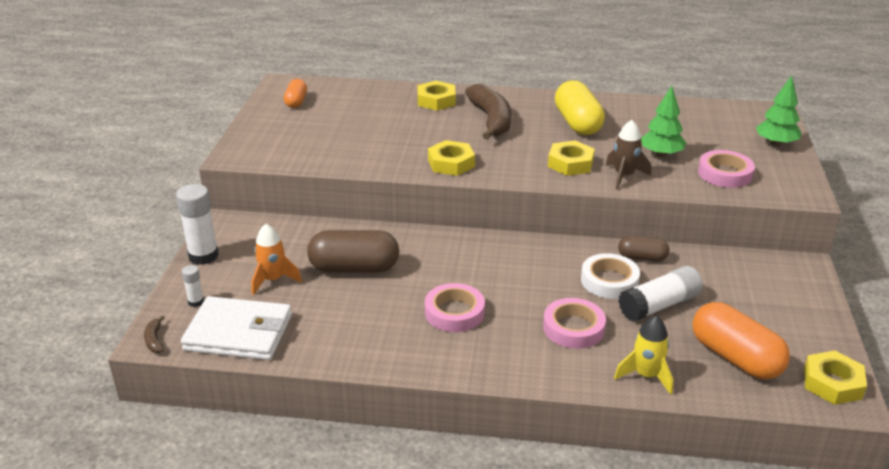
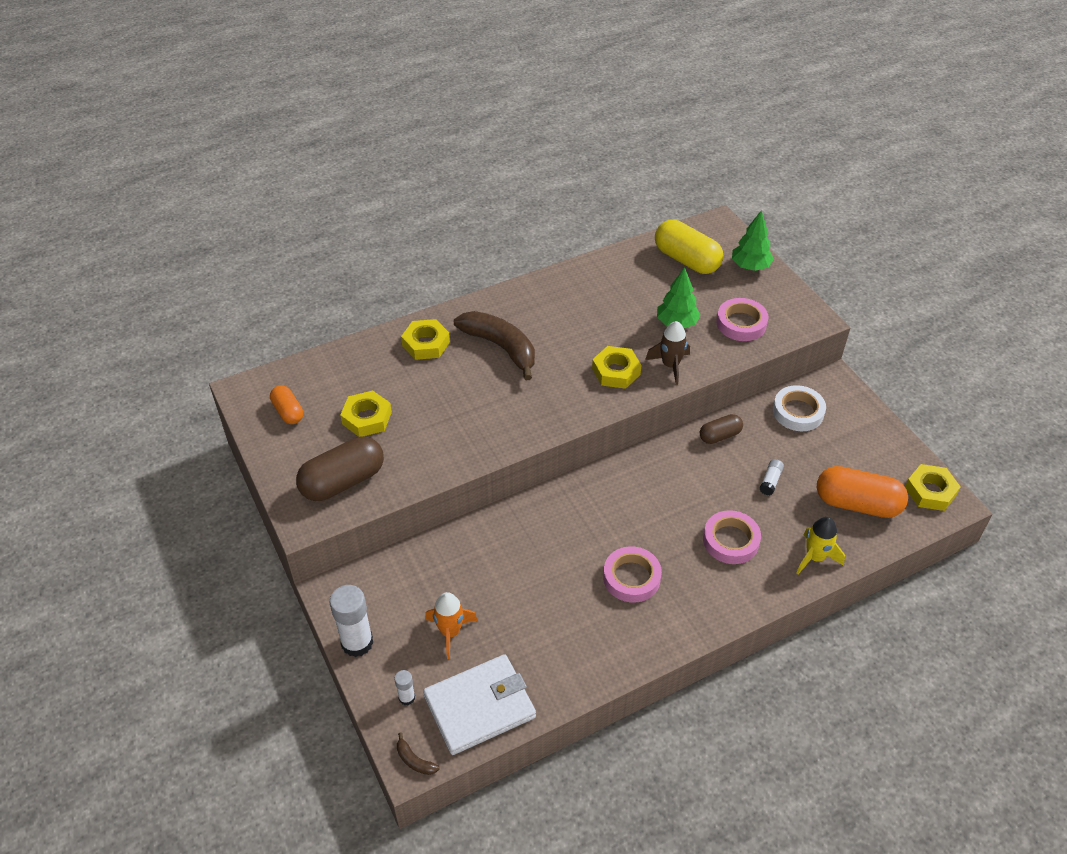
camera: 35 degrees left, 15 degrees up
brown capsule [307,230,399,273] -> brown capsule moved to [296,437,384,501]
yellow nut [428,140,475,176] -> yellow nut moved to [340,391,392,437]
yellow capsule [555,80,605,135] -> yellow capsule moved to [655,220,724,274]
white tape [581,253,640,299] -> white tape moved to [773,385,826,431]
white glue stick [618,266,703,322] -> white glue stick [760,459,784,495], size x0.50

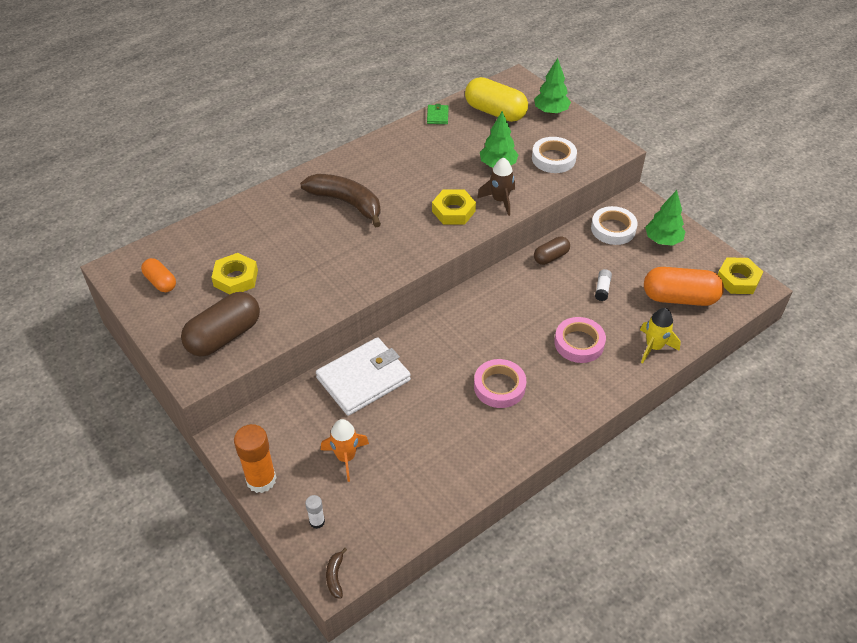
camera: 10 degrees left, 0 degrees up
white glue stick [330,585,373,657] -> orange glue stick [234,424,276,493]
brown banana [397,733,439,775] -> brown banana turned 60 degrees clockwise [326,548,347,599]
yellow nut [401,319,450,360] -> none
white wallet [423,654,536,755] -> white wallet moved to [316,337,411,416]
pink tape [717,298,768,341] -> white tape [532,137,577,173]
none -> green wallet [427,104,449,124]
none -> green tree [645,190,686,246]

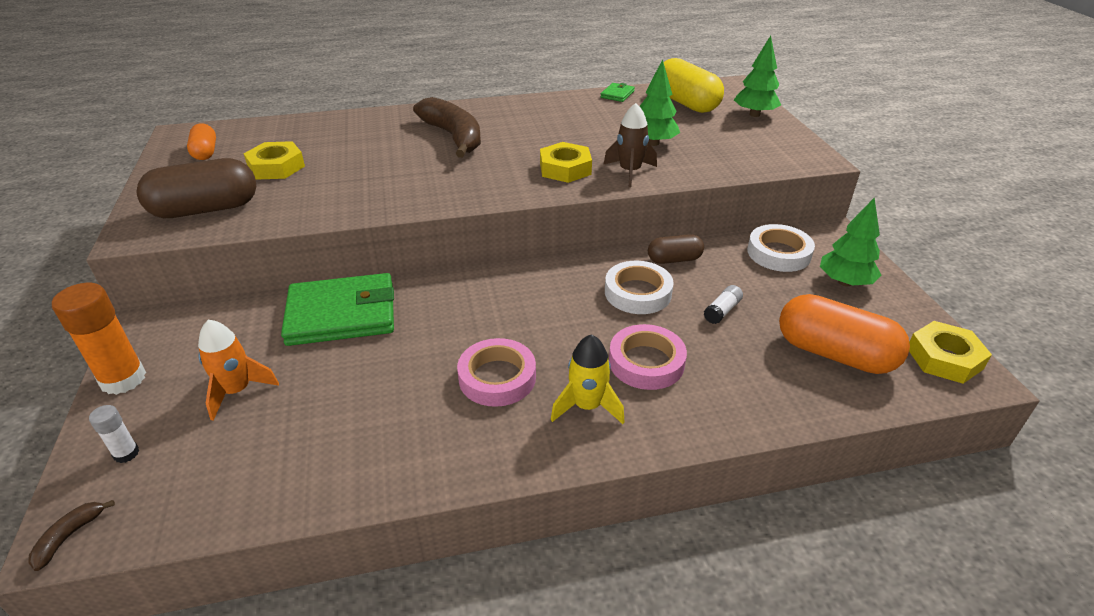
camera: 25 degrees right, 10 degrees down
white wallet [316,337,411,416] -> green wallet [281,273,394,346]
white tape [532,137,577,173] -> white tape moved to [605,261,673,314]
yellow rocket [640,308,681,364] -> yellow rocket moved to [551,334,625,424]

